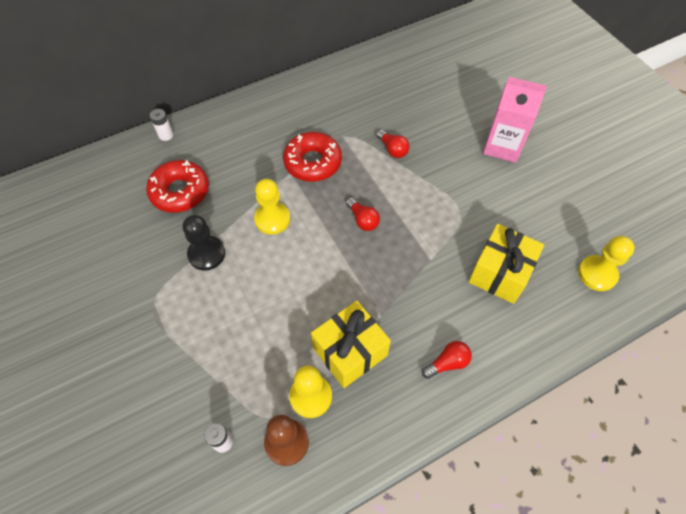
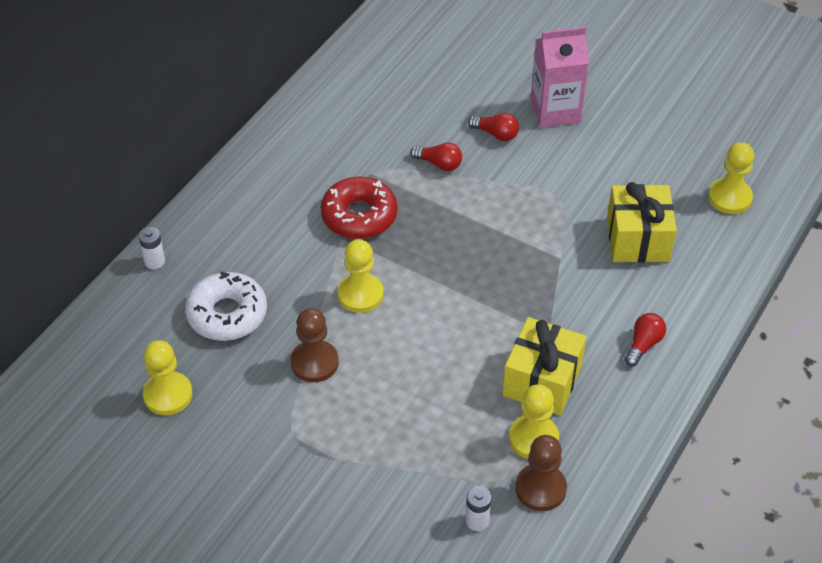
camera: 30 degrees left, 10 degrees down
red donut [146,160,209,213] -> white donut [185,271,267,341]
black pawn [183,215,225,271] -> brown pawn [291,308,339,382]
red light bulb [346,198,380,231] -> red light bulb moved to [468,113,519,141]
none -> yellow pawn [143,340,193,415]

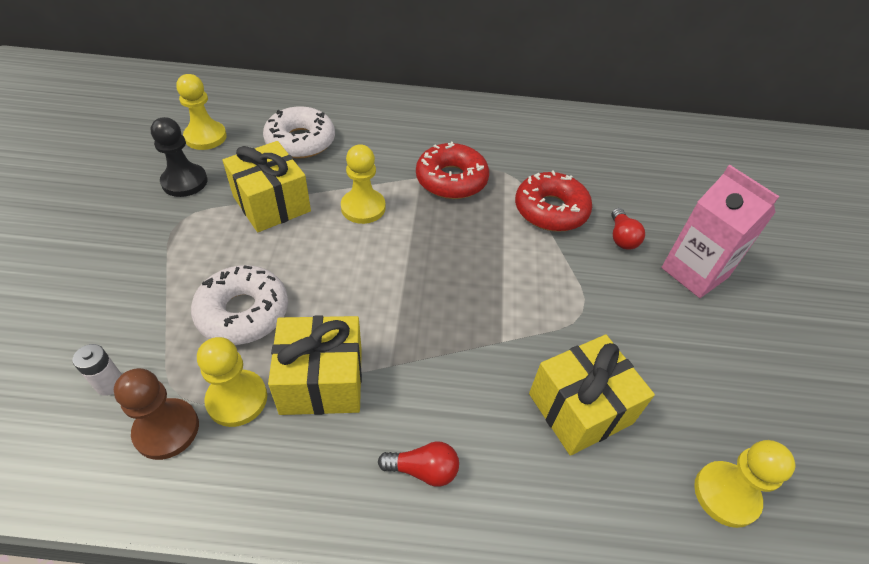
camera: 60 degrees right, 0 degrees up
white battery [138,227,165,269] -> none
brown pawn [291,308,339,382] -> yellow gift [222,141,311,232]
red light bulb [410,142,462,171] -> red donut [515,170,592,232]
none -> black pawn [151,117,208,197]
none -> white donut [191,265,288,345]

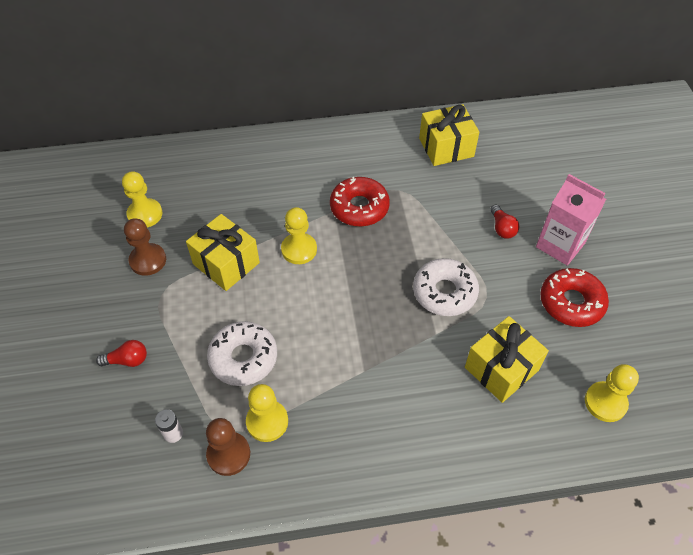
camera: 10 degrees left, 5 degrees up
black pawn [151,117,208,197] -> brown pawn [124,218,166,276]
white donut [263,106,335,159] -> white donut moved to [413,258,479,316]
yellow gift [268,315,362,415] -> yellow gift moved to [419,104,479,166]
red light bulb [378,441,459,487] -> red light bulb moved to [96,340,147,367]
red donut [515,170,592,232] -> red donut moved to [540,268,609,327]

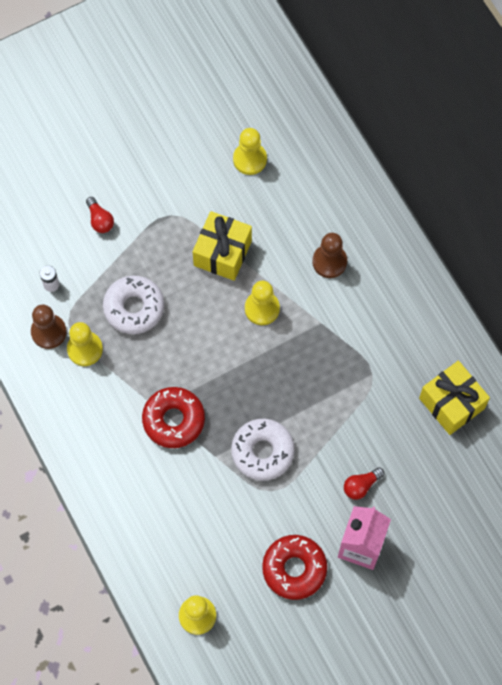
camera: 70 degrees right, 15 degrees up
brown pawn [124,218,166,276] -> brown pawn moved to [312,233,347,278]
red donut [330,177,390,227] -> red donut moved to [142,387,205,448]
yellow gift [465,316,549,403] -> none

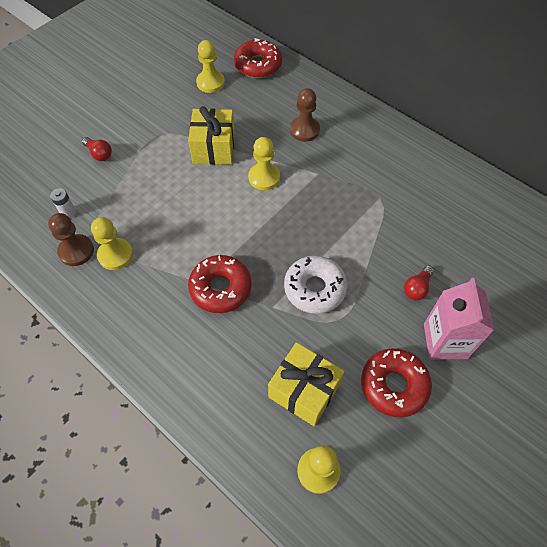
camera: 20 degrees left, 10 degrees down
white donut [103,276,164,334] -> none
yellow gift [419,361,490,435] -> yellow gift moved to [268,342,344,426]
none -> red donut [234,38,282,78]

